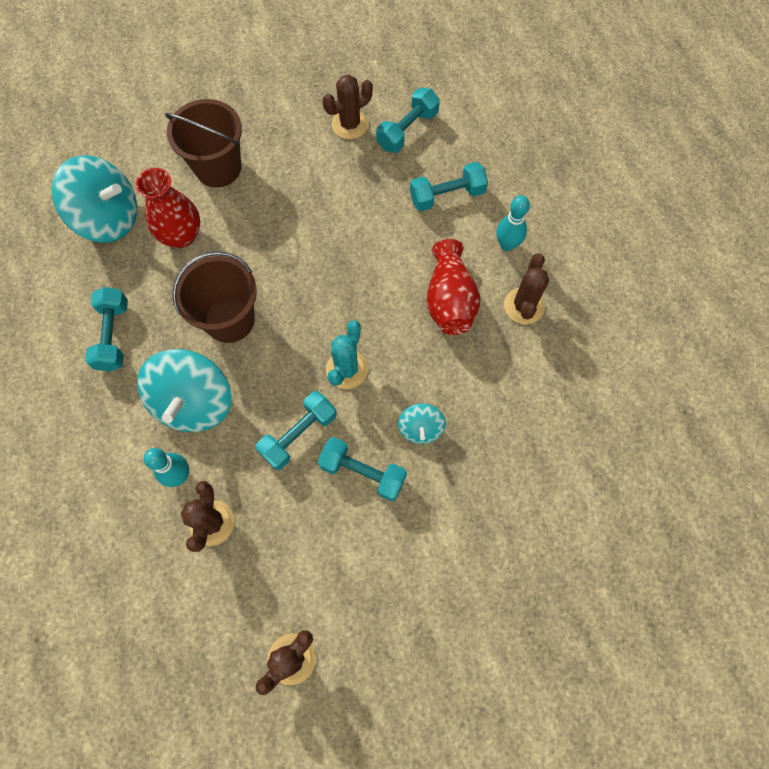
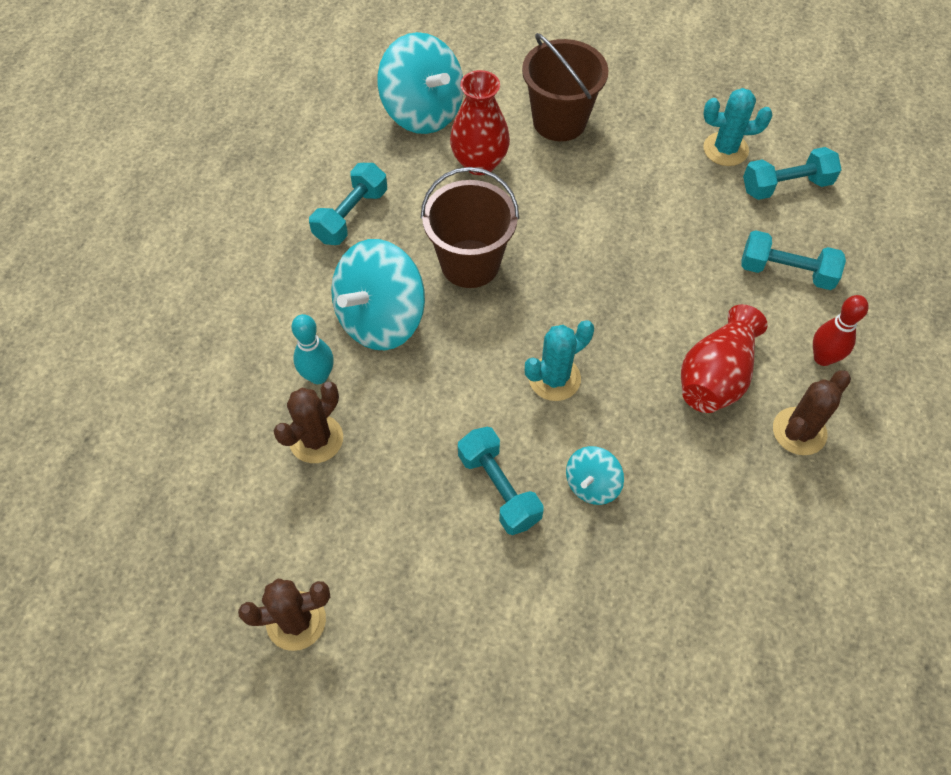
camera: 35 degrees right, 10 degrees down
turquoise dumbbell [255,391,337,470] -> none
brown cactus [323,75,373,139] -> turquoise cactus [703,88,773,166]
turquoise bowling pin [496,195,530,251] -> red bowling pin [813,295,869,366]

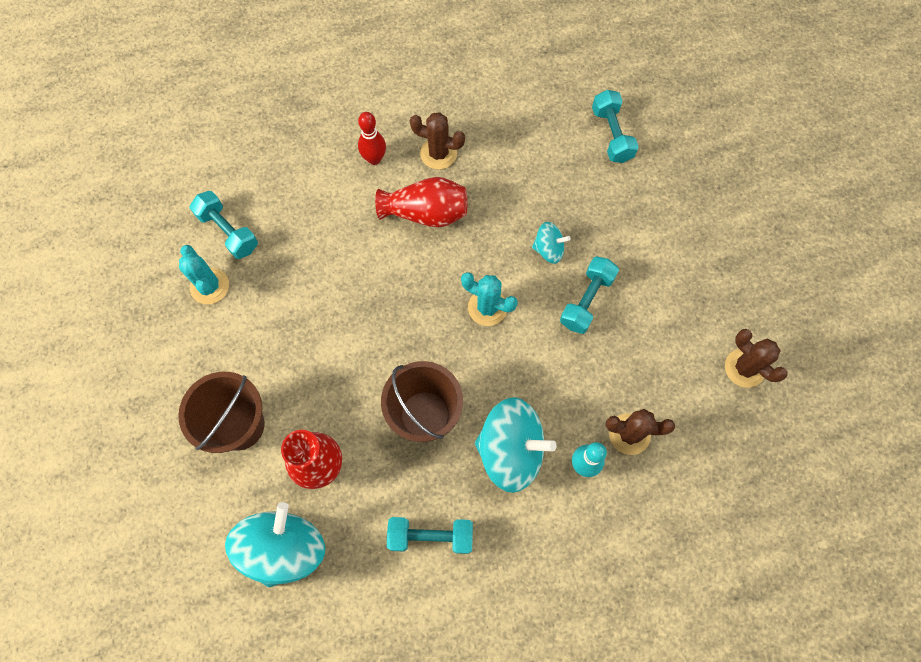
camera: 120 degrees left, 10 degrees up
turquoise dumbbell [741,230,846,290] -> turquoise dumbbell moved to [592,90,639,163]

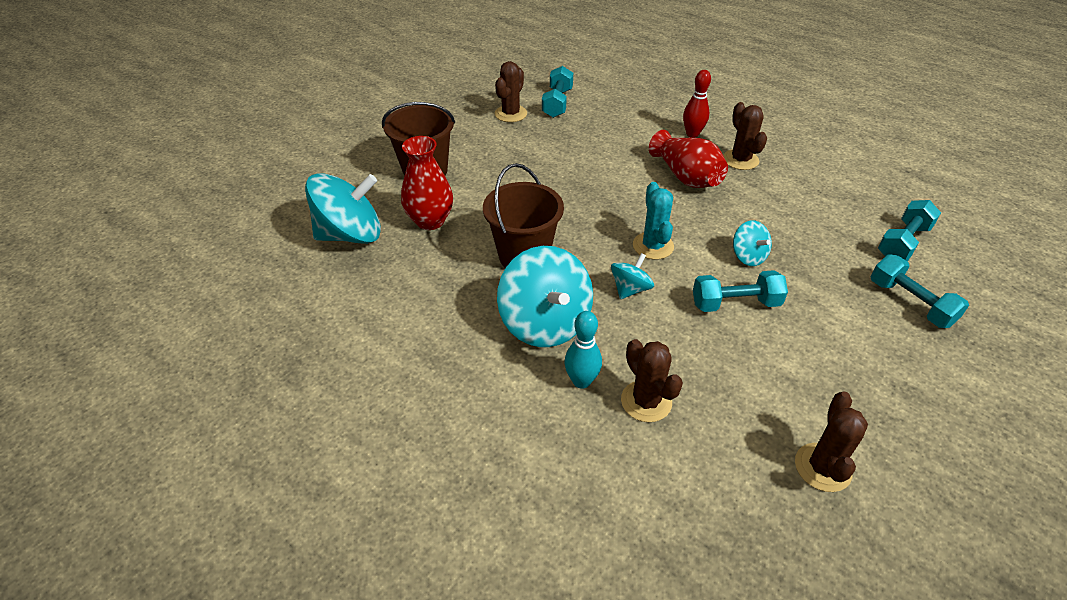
camera: 55 degrees right, 25 degrees down
turquoise cactus [179,245,229,304] -> brown cactus [495,61,527,122]
turquoise dumbbell [387,517,473,554] -> turquoise dumbbell moved to [870,255,969,328]
none -> turquoise spinning top [611,253,654,299]

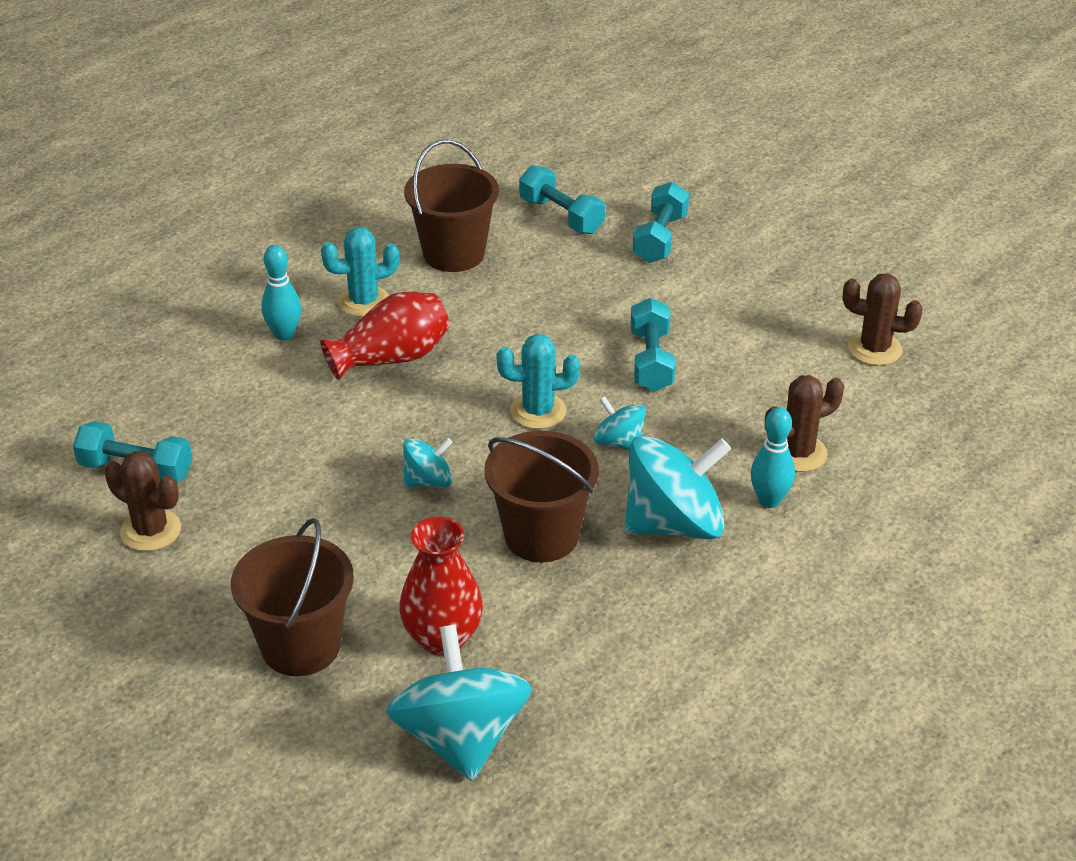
camera: 85 degrees left, 5 degrees down
red bowling pin [683,70,711,138] -> turquoise bowling pin [261,245,301,341]
brown cactus [723,102,767,170] -> turquoise cactus [321,227,400,317]
turquoise spinning top [733,220,772,266] -> turquoise spinning top moved to [403,438,453,487]
turquoise dumbbell [870,255,969,328] -> turquoise dumbbell turned 45 degrees counterclockwise [633,182,689,263]
none -> brown bucket [404,140,499,272]

